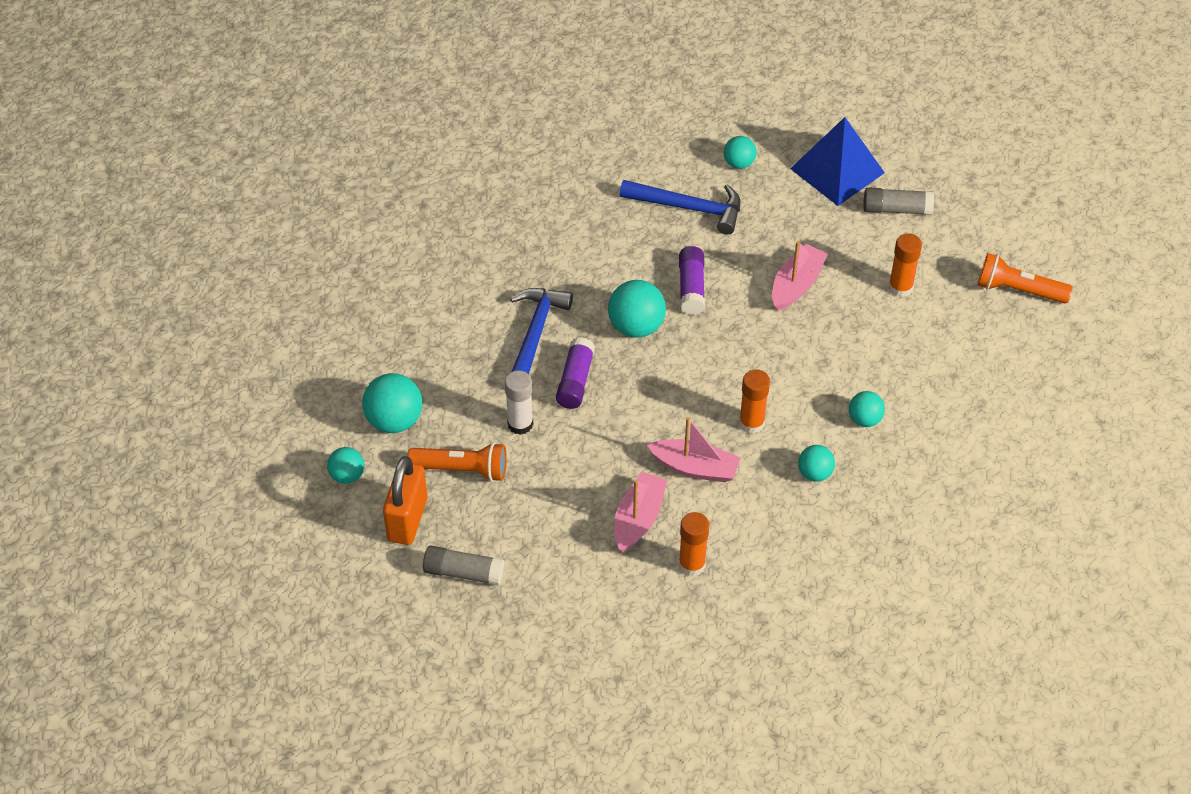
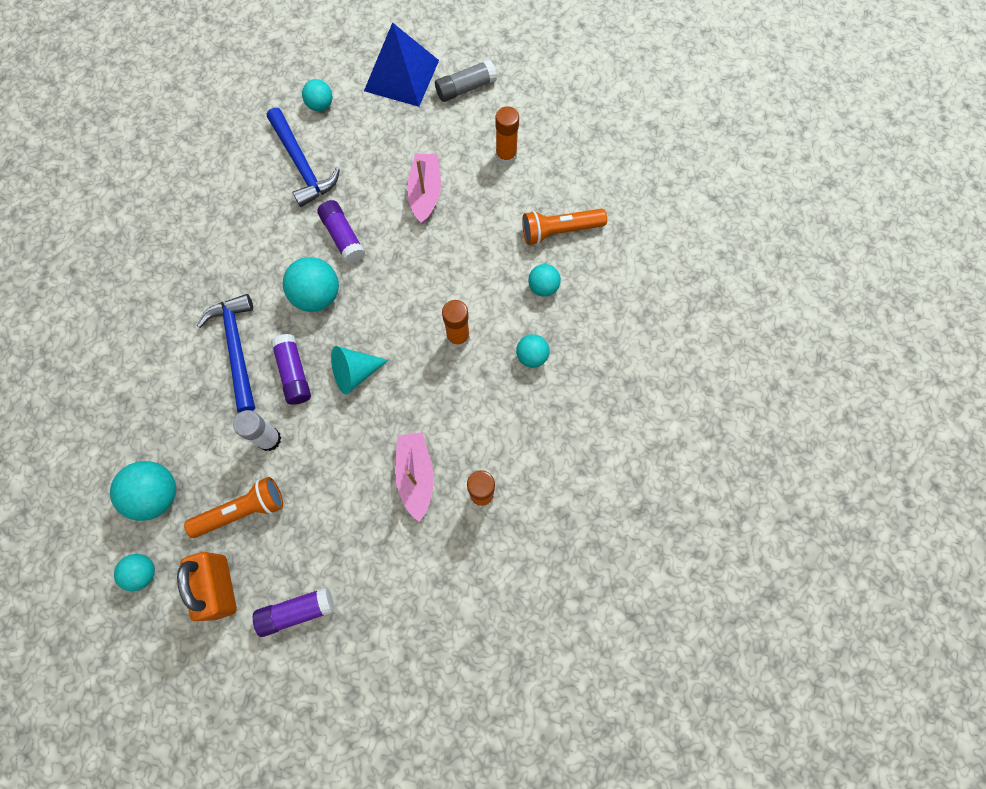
camera: 30 degrees left, 20 degrees up
grey glue stick [423,546,504,586] -> purple glue stick [253,587,334,637]
blue hammer [620,180,741,235] -> blue hammer turned 75 degrees clockwise [267,108,340,207]
pink boat [647,417,741,482] -> none
orange flashlight [978,253,1073,304] -> orange flashlight moved to [522,209,607,245]
none -> turquoise cone [331,346,388,394]

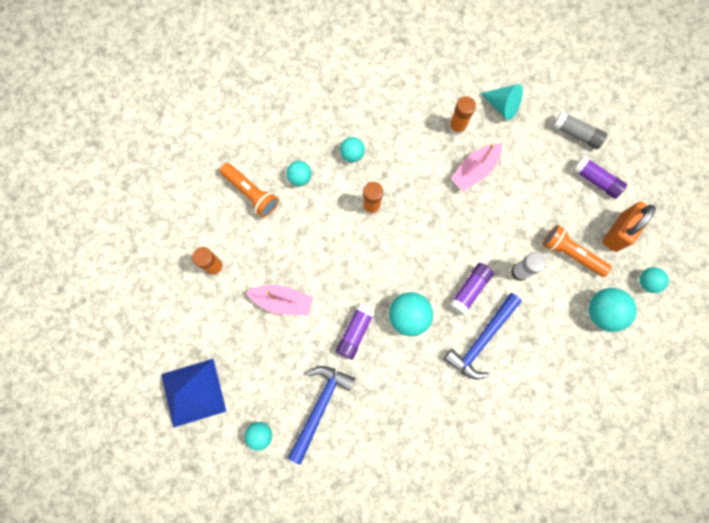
camera: 125 degrees left, 5 degrees up
turquoise cone [331,346,388,394] -> turquoise cone moved to [480,84,523,120]
pink boat [407,153,441,224] -> pink boat turned 135 degrees counterclockwise [246,285,313,316]
grey glue stick [435,59,497,102] -> grey glue stick moved to [553,111,607,149]

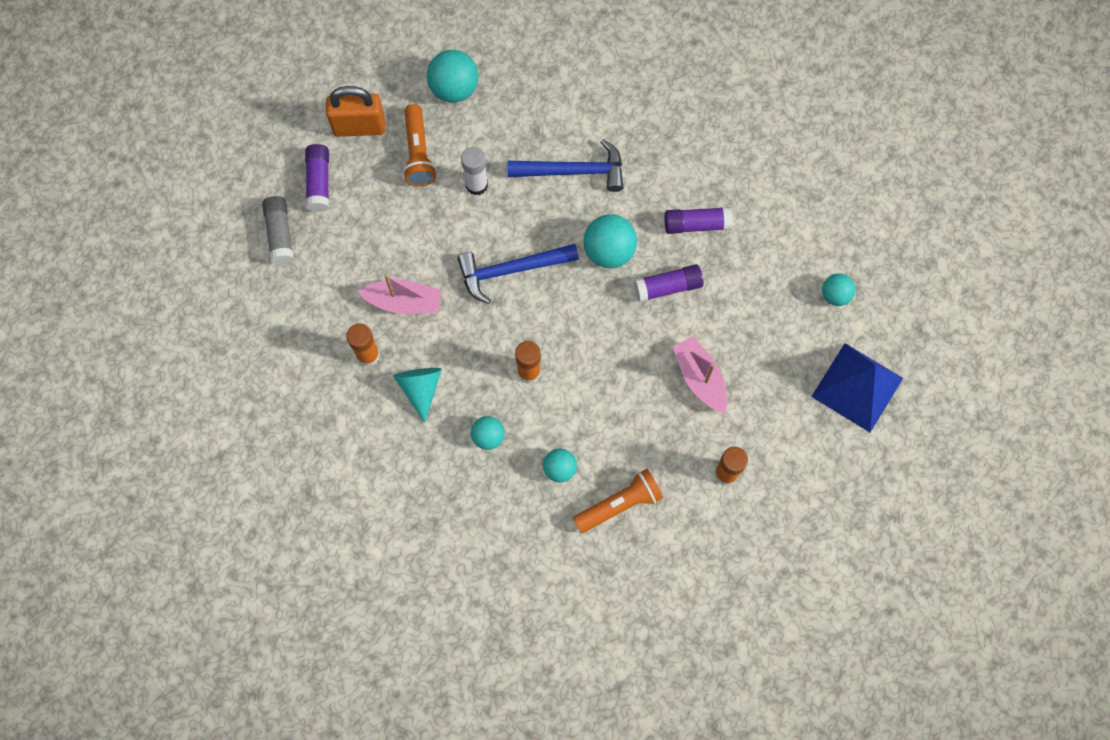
camera: 130 degrees left, 5 degrees down
orange flashlight [220,163,279,217] -> orange flashlight turned 60 degrees clockwise [573,469,663,533]
blue hammer [288,366,355,465] -> blue hammer moved to [457,244,579,304]
purple glue stick [449,263,494,315] -> purple glue stick moved to [665,207,732,234]
turquoise cone [480,84,523,120] -> turquoise cone moved to [393,368,442,423]
turquoise ball [640,267,669,293] -> none

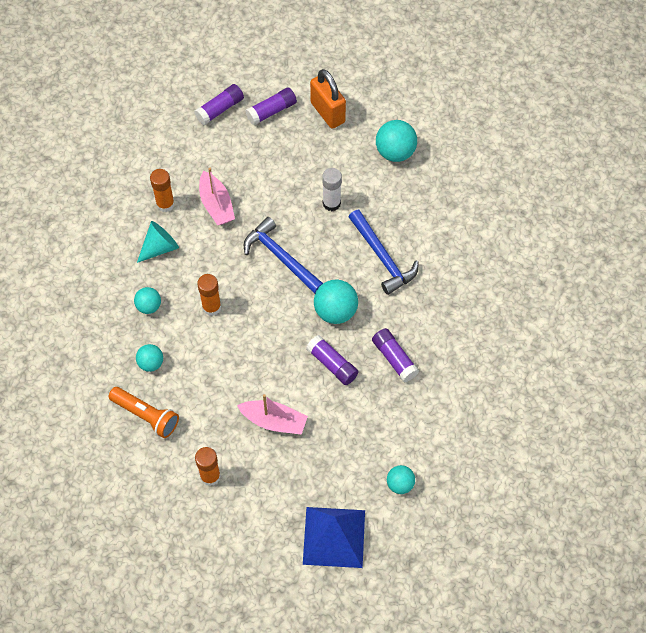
camera: 60 degrees right, 10 degrees down
grey glue stick [262,196,294,265] -> purple glue stick [195,84,244,125]
orange flashlight [403,104,437,187] -> none
pink boat [673,336,727,413] -> pink boat turned 75 degrees clockwise [237,394,308,435]

